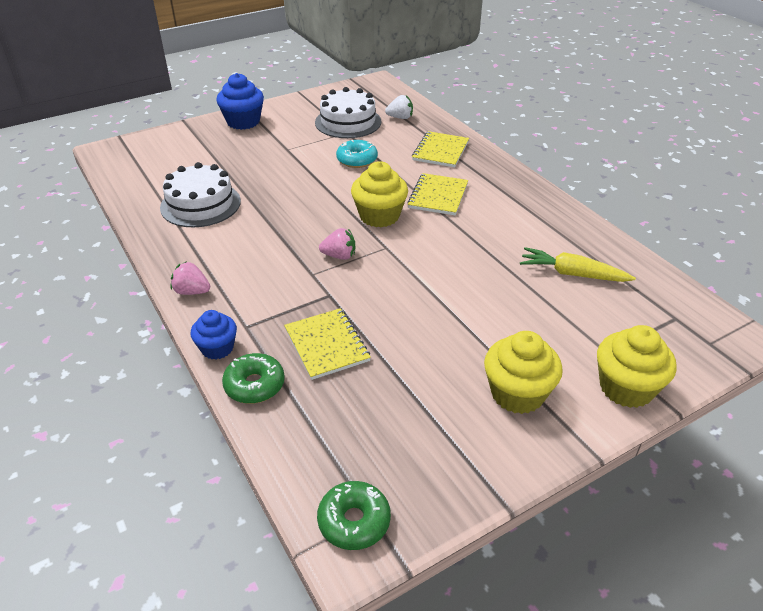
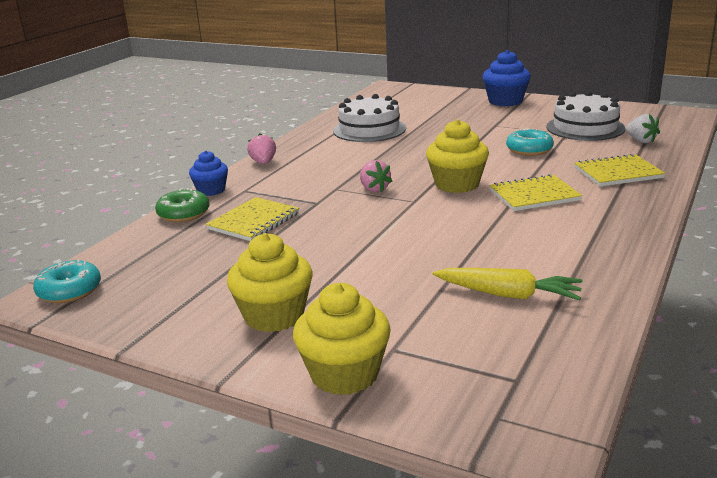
camera: 60 degrees right, 15 degrees down
green donut [317,481,391,550] -> turquoise donut [33,259,101,303]
yellow carrot [520,247,636,282] -> yellow carrot turned 120 degrees clockwise [433,268,583,300]

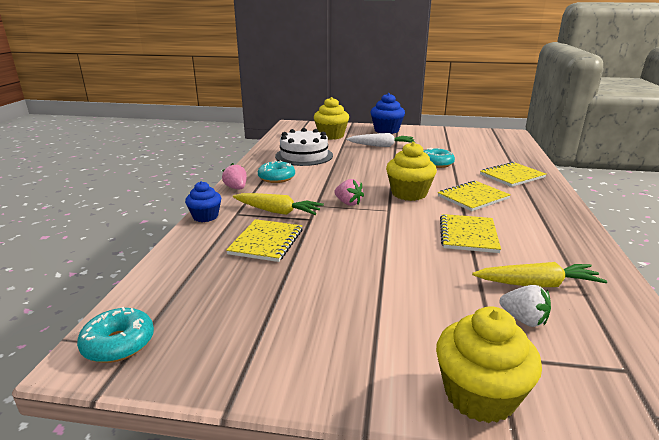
camera: 20 degrees left, 0 degrees up
green donut [155,188,210,222] -> none
yellow cupcake [227,233,312,332] -> yellow cupcake moved to [314,97,349,140]
white cake [546,91,625,141] -> none
white strawberry [626,114,660,143] -> white strawberry moved to [499,285,551,327]
none -> yellow carrot [233,193,324,215]
none -> turquoise donut [258,161,295,183]
none -> white carrot [347,133,415,147]
none -> yellow notebook [440,214,501,253]

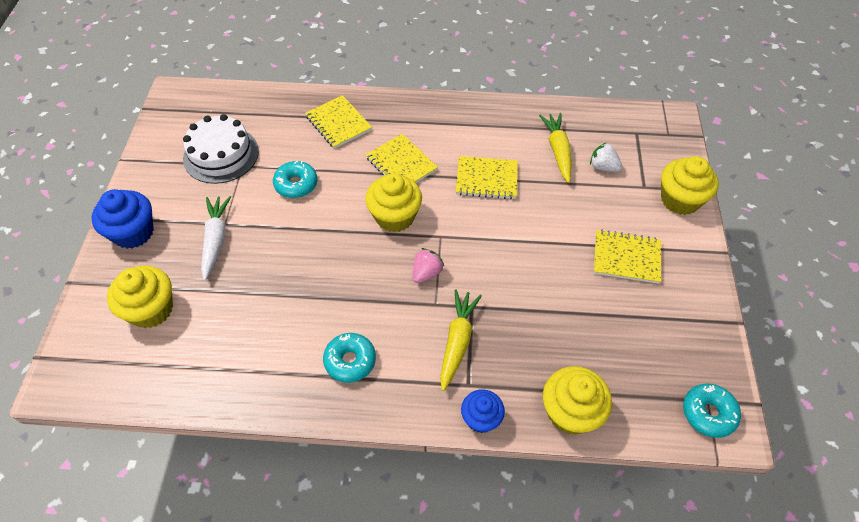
camera: 95 degrees left, 30 degrees up
pink strawberry [222,163,247,189] -> none
yellow notebook [226,219,303,262] -> yellow notebook moved to [594,230,661,284]
white cake [275,128,333,166] -> white cake moved to [183,114,259,184]
white strawberry [499,285,551,327] -> white strawberry turned 90 degrees counterclockwise [590,143,622,172]
none -> yellow cupcake [543,366,612,435]

